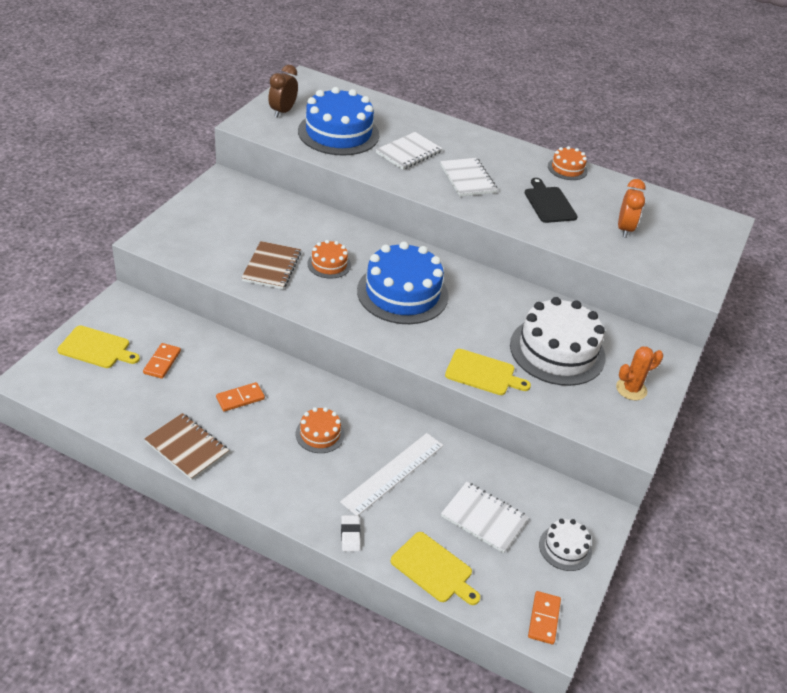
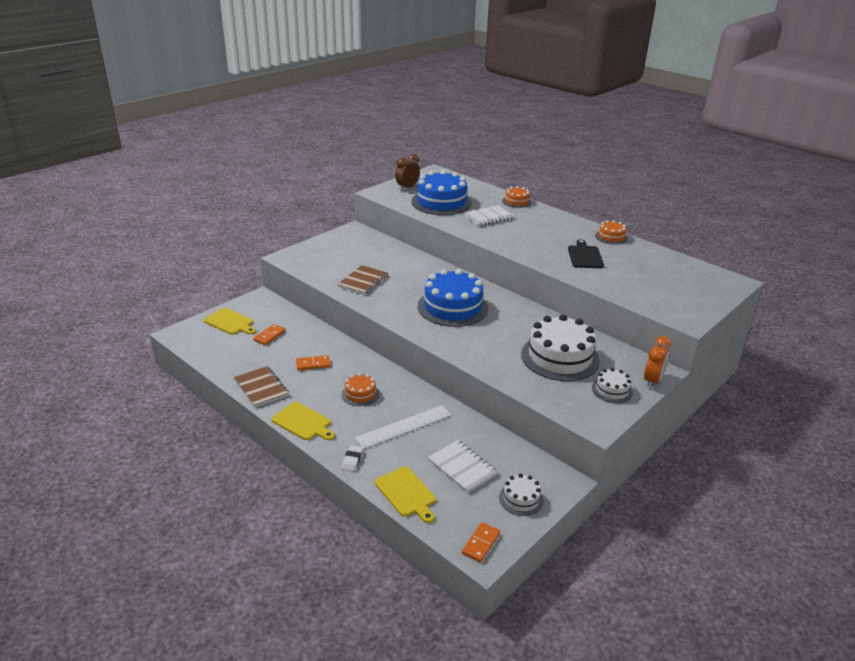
camera: 20 degrees right, 10 degrees down
orange cake [307,240,351,279] -> orange cake moved to [502,186,532,208]
white notebook [440,158,498,197] -> none
yellow cutting board [445,349,531,395] -> yellow cutting board moved to [271,402,335,440]
orange cactus [616,346,663,400] -> white cake [592,368,633,403]
orange clock [618,179,646,238] -> orange clock moved to [644,336,671,389]

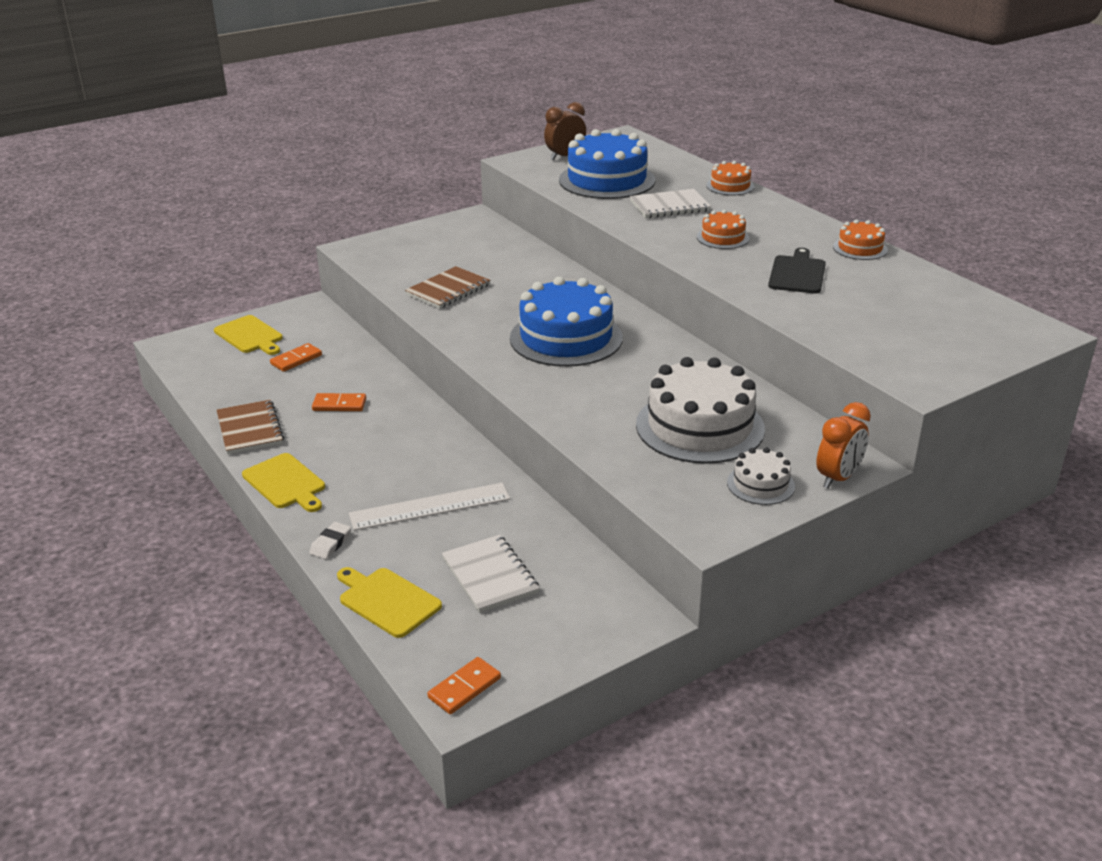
camera: 15 degrees right, 0 degrees up
orange cake [341,373,379,406] -> orange cake moved to [697,210,750,249]
yellow cutting board [375,467,436,523] -> yellow cutting board turned 150 degrees clockwise [337,567,442,638]
white cake [499,474,544,516] -> none

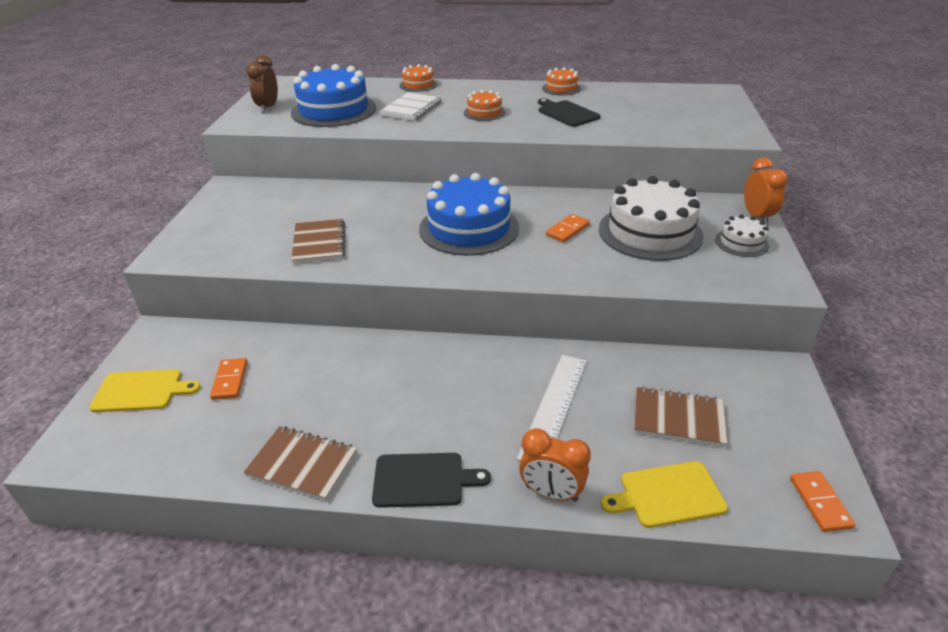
camera: 50 degrees left, 5 degrees up
yellow cutting board [242,453,325,512] -> black cutting board [372,453,491,508]
white eraser [309,522,351,559] -> orange clock [519,428,591,502]
orange domino [312,393,366,411] -> orange domino moved to [546,214,590,242]
white notebook [442,535,540,613] -> brown notebook [634,386,728,447]

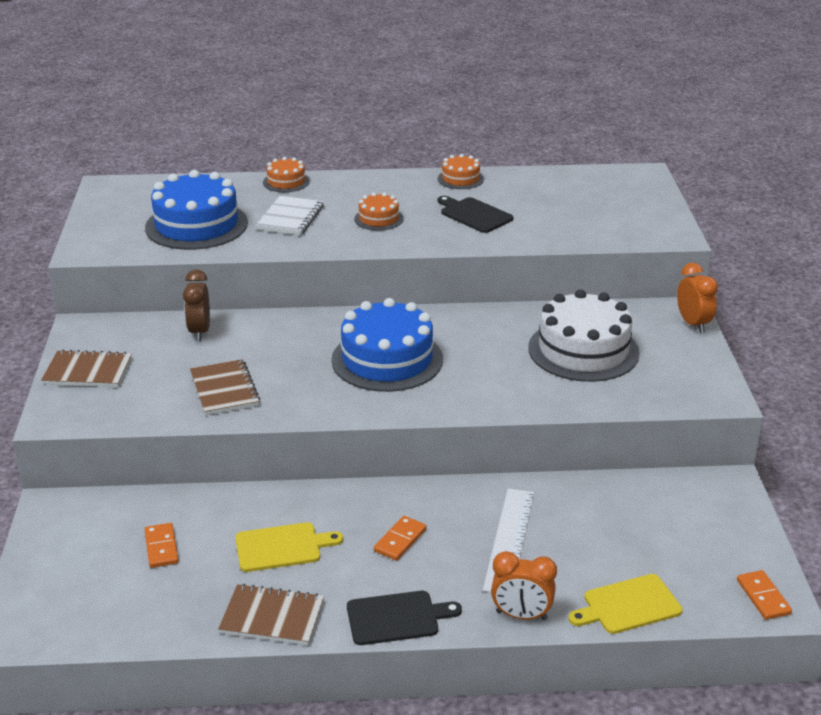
camera: 10 degrees left, 5 degrees down
yellow cutting board [89,369,201,412] -> yellow cutting board moved to [236,522,343,572]
brown clock [246,55,278,113] -> brown clock moved to [183,269,210,341]
orange domino [546,214,590,242] -> orange domino moved to [374,516,426,561]
brown notebook [634,386,728,447] -> brown notebook moved to [41,350,132,387]
white cake [715,215,769,257] -> none

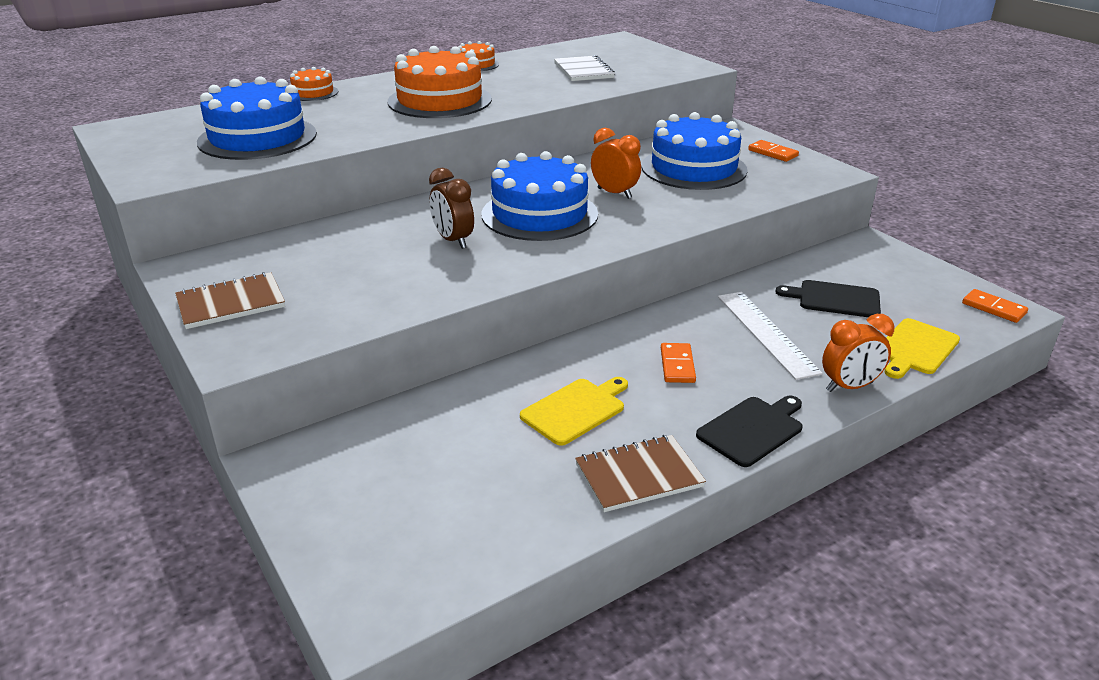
camera: 30 degrees left, 0 degrees up
orange domino [144,523,179,568] -> orange domino moved to [748,140,799,162]
brown clock [183,269,210,341] -> brown clock moved to [429,168,474,249]
brown notebook [190,359,260,415] -> none
white notebook [255,196,324,236] -> white notebook moved to [554,55,615,81]
orange cake [354,192,403,231] -> orange cake [388,46,492,118], size x2.05
black cutting board [437,196,513,233] -> black cutting board moved to [775,280,881,317]
white cake [528,289,640,382] -> blue cake [642,112,747,190]
orange clock [677,263,718,333] -> orange clock moved to [591,128,641,199]

